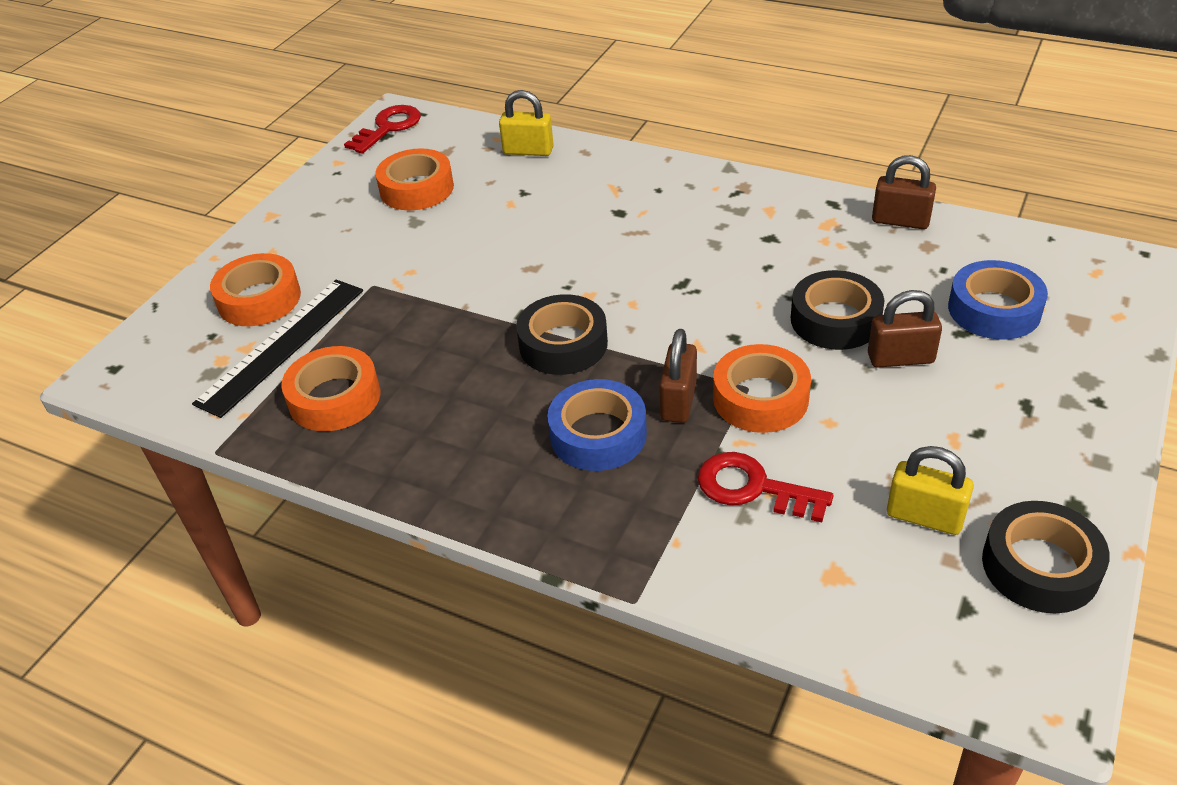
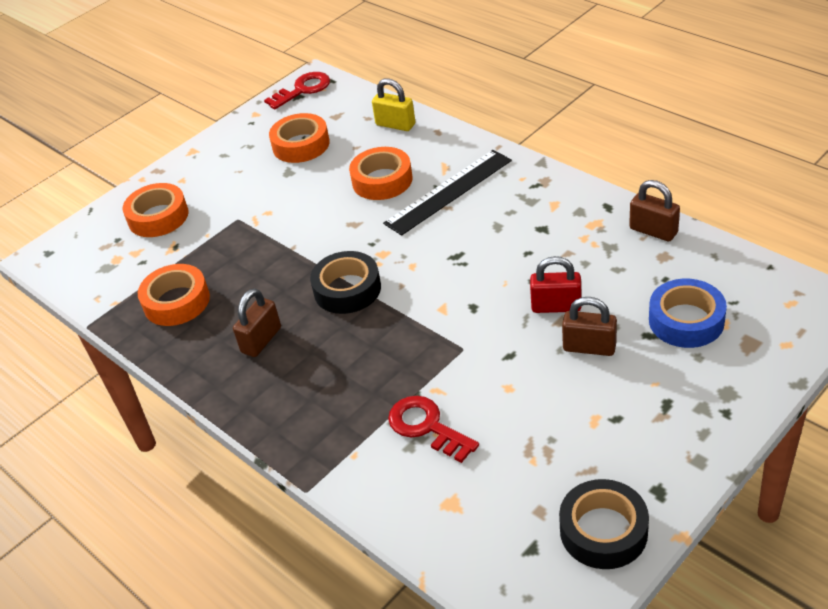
camera: 20 degrees right, 0 degrees up
black ruler [192,280,363,418] -> black ruler moved to [383,150,512,236]
blue tape [547,379,647,471] -> none
brown padlock [659,329,697,423] -> brown padlock moved to [233,288,281,357]
orange tape [713,344,811,433] -> orange tape moved to [349,147,413,200]
black tape [791,270,884,350] -> red padlock [530,256,582,313]
yellow padlock [887,446,974,535] -> none

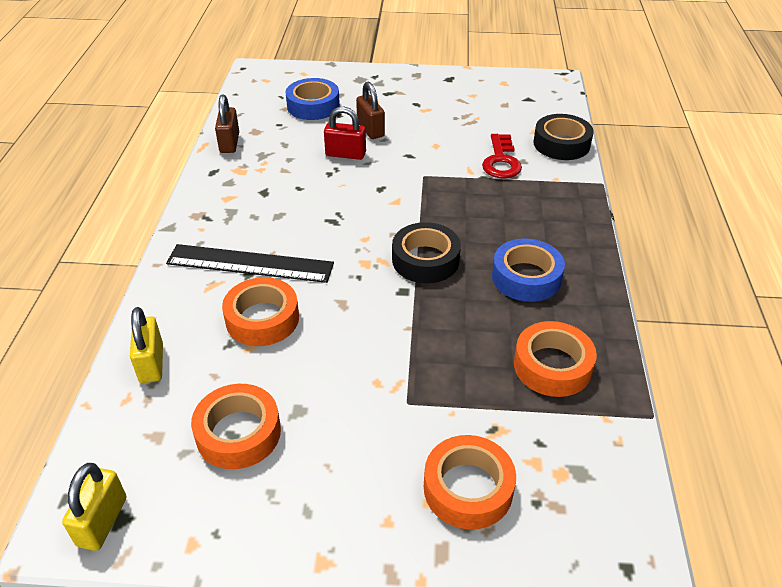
camera: 135 degrees left, 0 degrees up
brown padlock [233,288,281,357] -> blue tape [492,238,565,302]
red key [264,72,330,109] -> yellow padlock [62,463,126,551]
red padlock [530,256,582,313] -> red padlock turned 45 degrees counterclockwise [324,107,366,160]
black tape [559,479,649,569] -> black tape moved to [534,114,594,160]

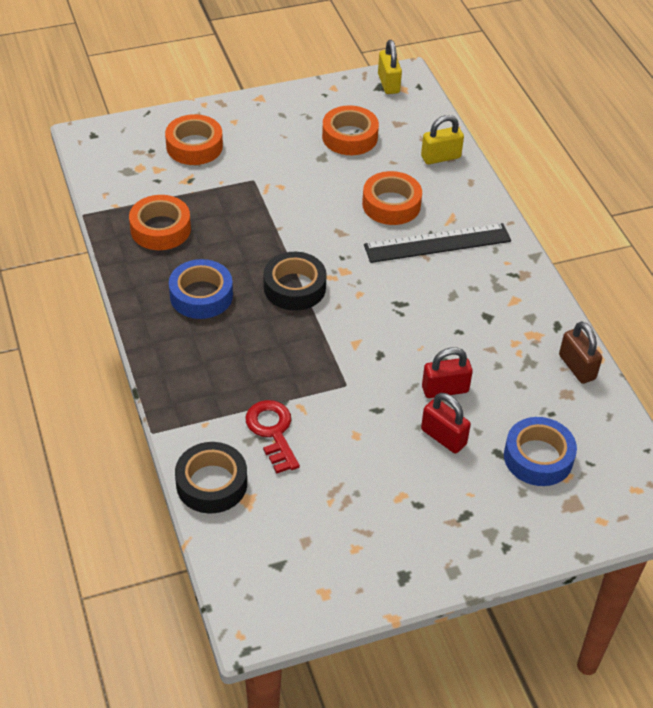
camera: 155 degrees right, 5 degrees up
yellow padlock [130,307,163,383] -> yellow padlock turned 75 degrees counterclockwise [421,115,464,165]
brown padlock [356,82,385,139] -> red padlock [421,393,471,453]

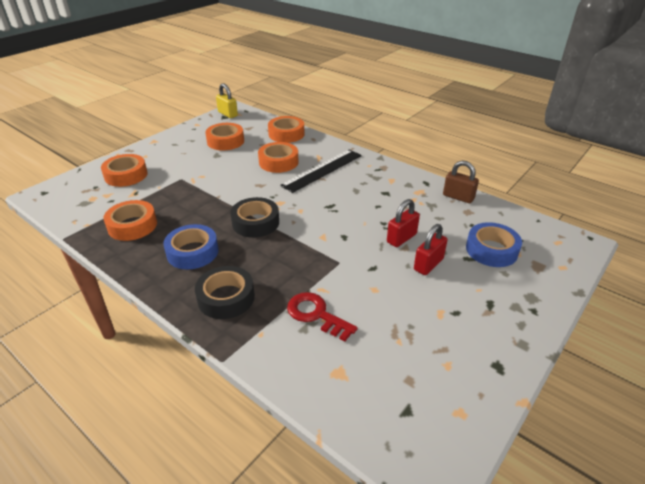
camera: 30 degrees left, 10 degrees down
black tape [175,442,247,513] -> black tape moved to [195,266,255,319]
yellow padlock [421,115,464,165] -> orange tape [268,116,305,143]
red padlock [421,393,471,453] -> red padlock turned 60 degrees counterclockwise [414,224,447,275]

